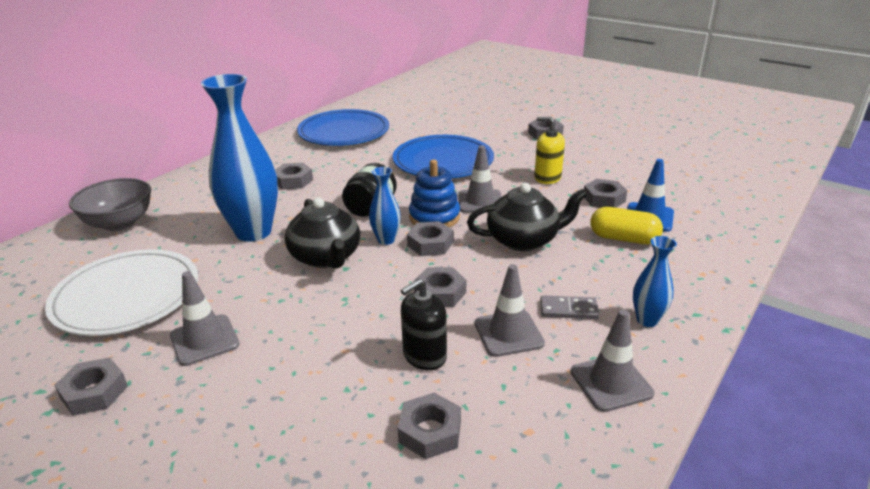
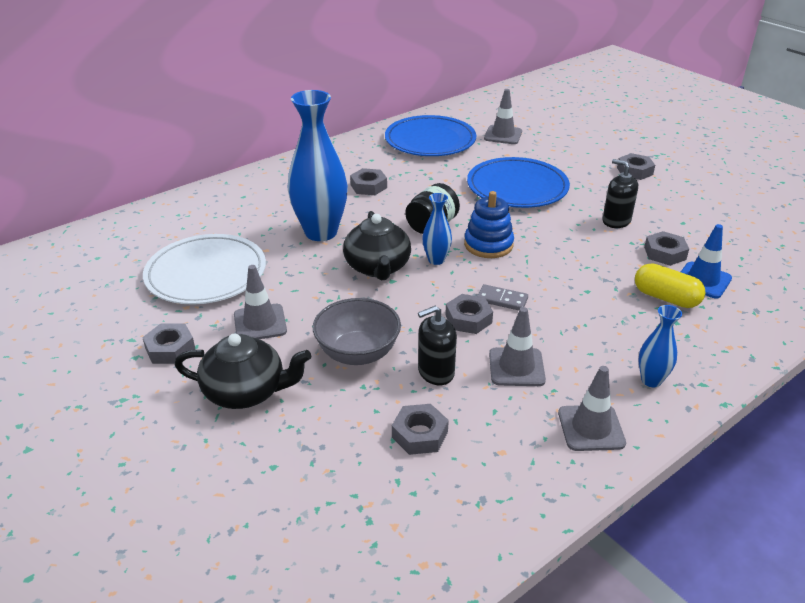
camera: 15 degrees right, 5 degrees up
grey bowl [69,178,151,231] -> grey bowl moved to [313,298,401,365]
grey nut [407,221,453,256] -> none
grey traffic cone [459,145,502,213] -> grey traffic cone moved to [484,89,522,144]
black teapot [467,183,587,251] -> black teapot moved to [175,334,311,409]
yellow soap dispenser [534,117,565,184] -> black soap dispenser [603,159,638,228]
grey domino [540,295,599,319] -> grey domino moved to [477,284,528,310]

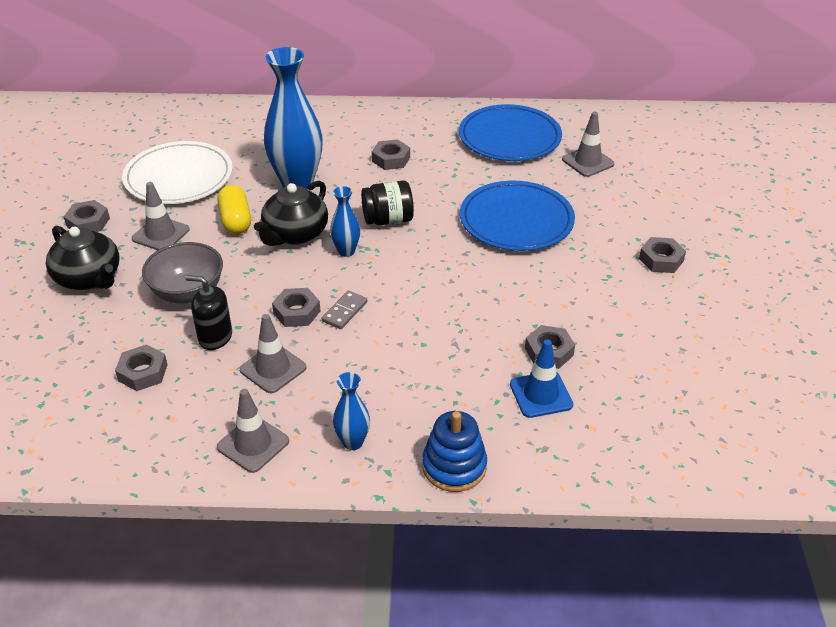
camera: 40 degrees right, 5 degrees up
blue stacking toy [464,191,514,258] -> blue stacking toy moved to [422,411,487,492]
grey domino [477,284,528,310] -> grey domino turned 60 degrees clockwise [321,291,367,329]
black soap dispenser [603,159,638,228] -> none
yellow capsule [635,263,705,308] -> yellow capsule moved to [218,185,251,234]

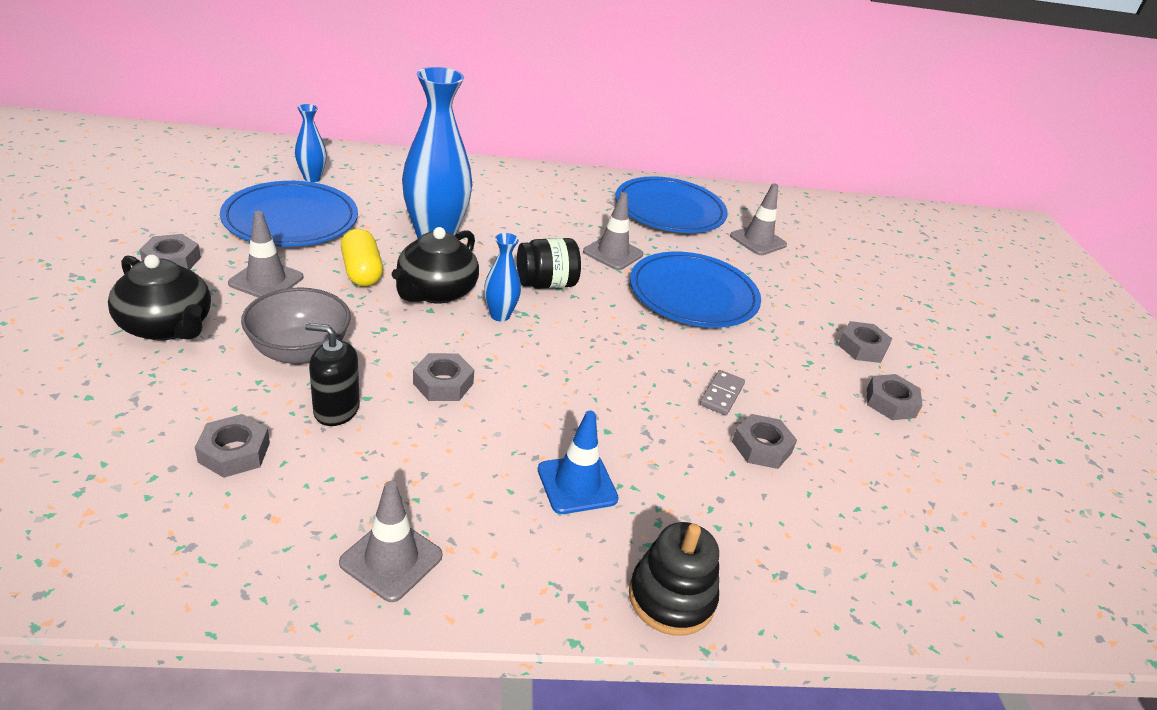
camera: 10 degrees left, 5 degrees down
white plate [122,141,233,204] -> blue plate [220,181,358,247]
grey traffic cone [239,314,306,393] -> grey traffic cone moved to [583,192,643,270]
grey domino [321,291,367,329] -> grey domino moved to [700,370,745,415]
blue vase [333,372,370,450] -> blue vase moved to [295,104,327,182]
grey nut [372,139,410,170] -> grey nut moved to [867,374,922,420]
blue stacking toy [422,411,487,492] -> black stacking toy [629,522,719,636]
blue traffic cone [510,340,573,418] -> blue traffic cone moved to [538,411,619,514]

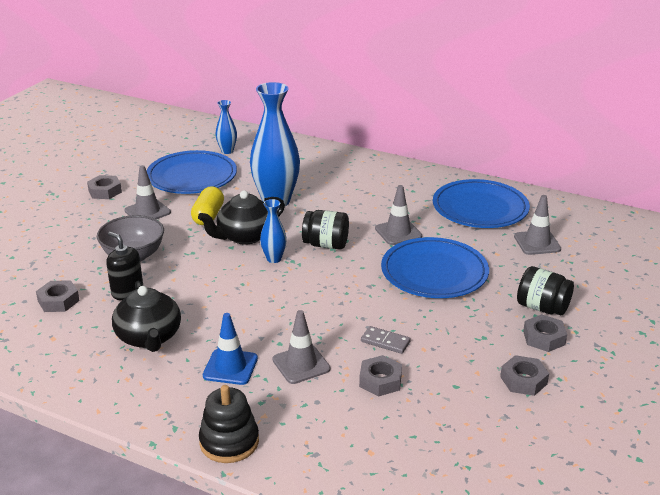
camera: 35 degrees right, 5 degrees down
black teapot [108,255,211,341] -> black teapot moved to [112,281,181,352]
grey traffic cone [339,481,442,602] -> grey traffic cone moved to [273,310,331,384]
grey nut [413,353,474,401] -> none
grey domino [700,370,745,415] -> grey domino turned 60 degrees clockwise [361,326,411,354]
none -> black jar [517,266,574,315]

